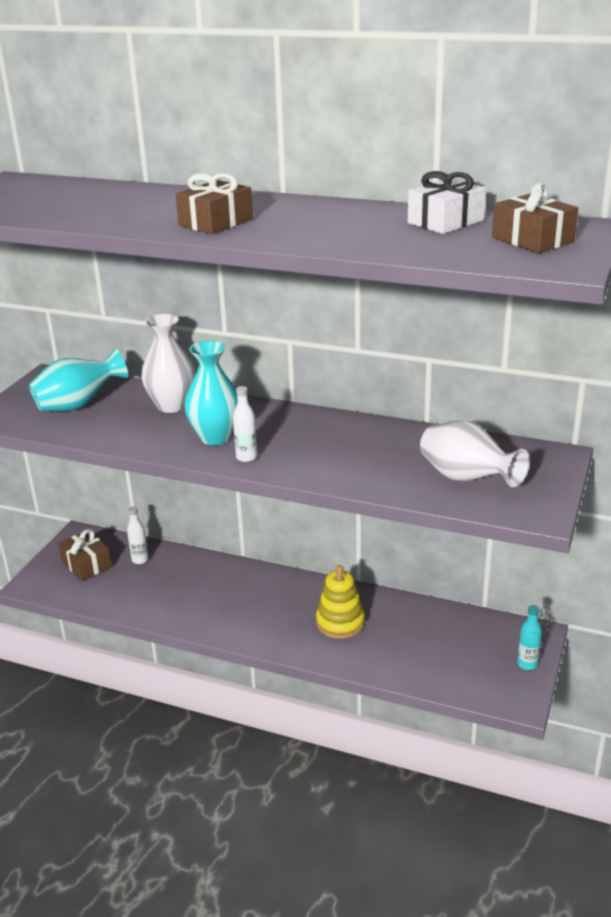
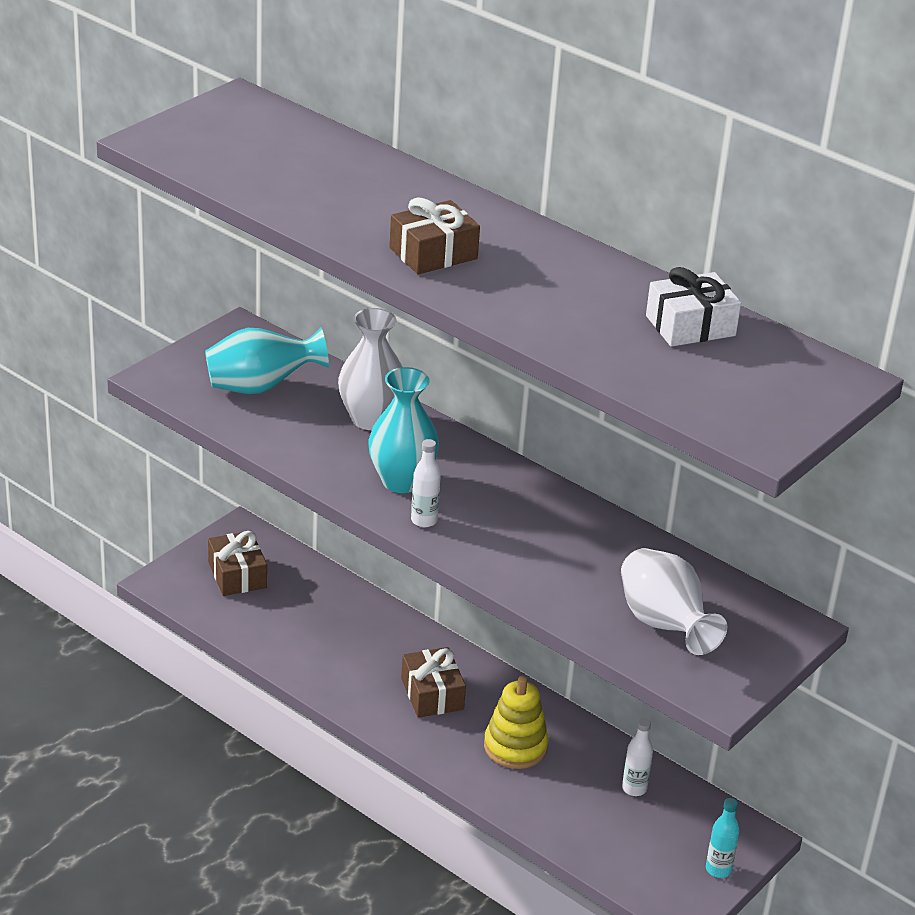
camera: 15 degrees right, 5 degrees up
white bottle [127,507,149,564] -> white bottle moved to [622,718,653,796]
brown gift [492,183,578,253] -> brown gift moved to [401,647,466,718]

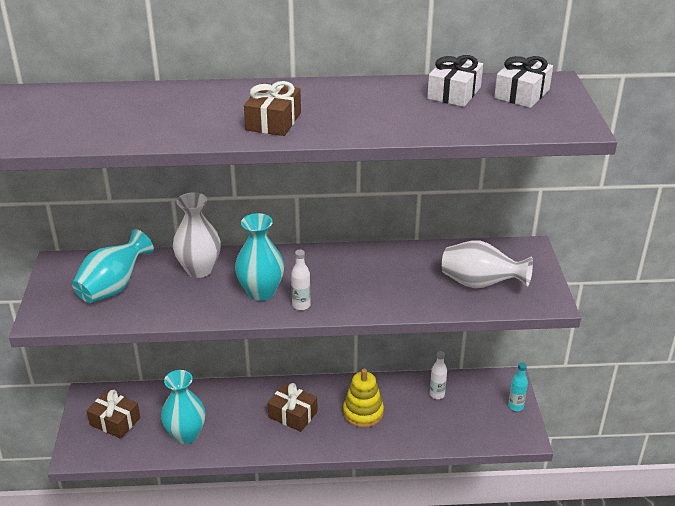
camera: 40 degrees left, 0 degrees up
none -> turquoise vase [161,370,205,444]
none -> white gift [494,56,553,108]

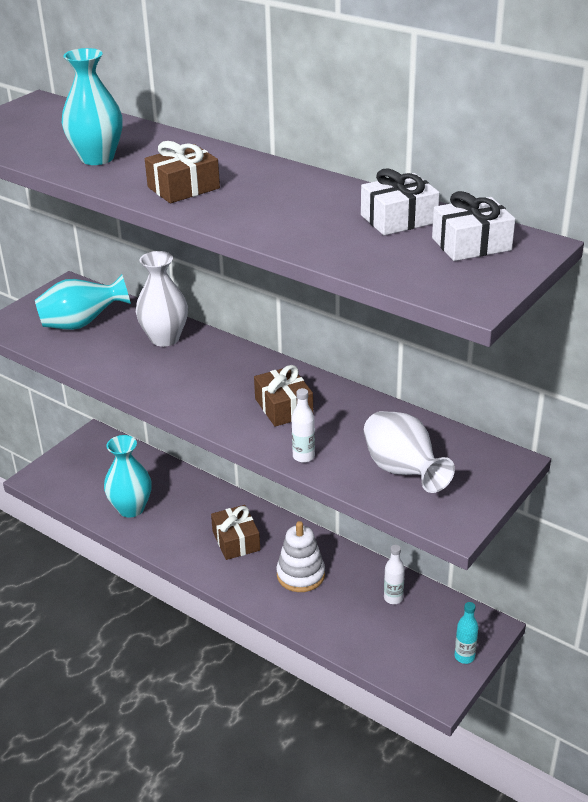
camera: 40 degrees right, 0 degrees up
brown gift [86,390,140,439] -> brown gift moved to [254,365,313,427]
turquoise vase [235,213,284,301] -> turquoise vase moved to [62,48,122,165]
white bottle [291,250,311,310] -> white bottle moved to [292,388,315,463]
yellow stacking toy [343,369,384,428] -> white stacking toy [276,521,325,592]

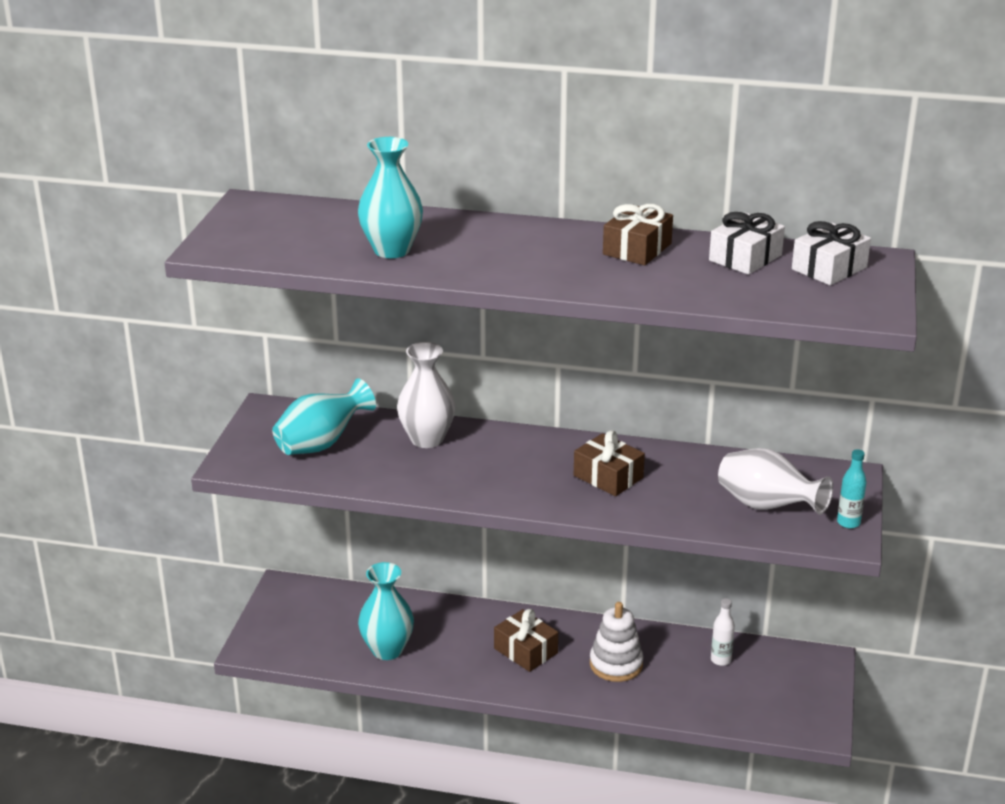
camera: 25 degrees left, 5 degrees down
brown gift [145,141,220,203] -> brown gift moved to [603,204,673,265]
white bottle [292,388,315,463] -> none
turquoise bottle [455,602,478,664] -> turquoise bottle moved to [837,449,867,528]

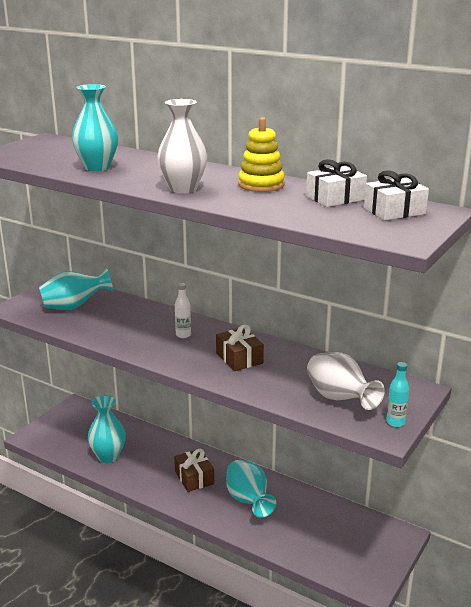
camera: 20 degrees right, 5 degrees down
white vase [397,342,455,448] -> white vase moved to [157,99,207,193]
white stacking toy [590,602,643,682] -> turquoise vase [226,460,276,518]
brown gift [603,204,673,265] -> yellow stacking toy [238,117,285,192]
white bottle [711,598,735,666] -> white bottle moved to [175,283,191,338]

